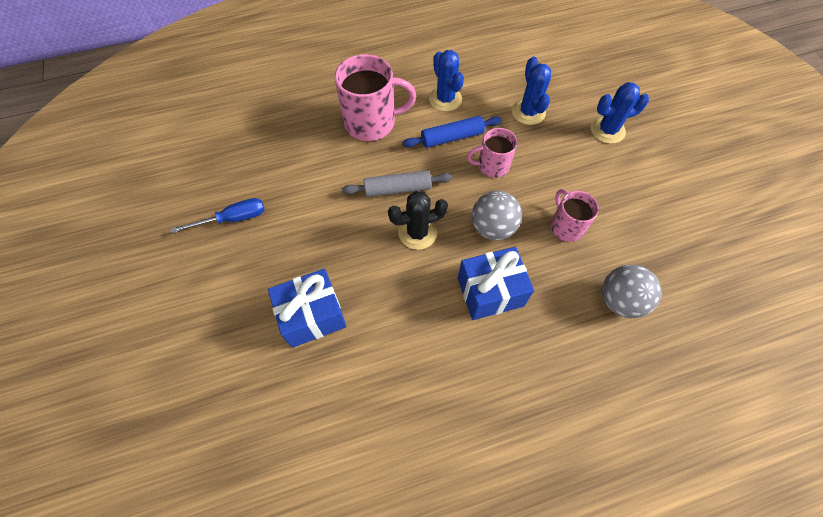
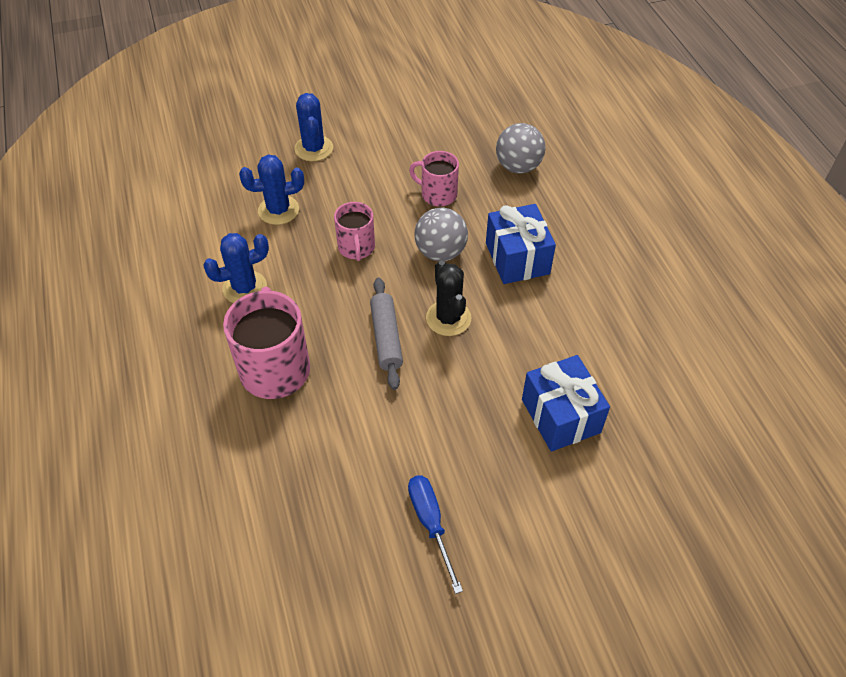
camera: 90 degrees left, 10 degrees down
blue rolling pin [403,116,502,148] -> none
pink mug [551,189,599,242] -> pink mug turned 45 degrees clockwise [409,151,459,206]

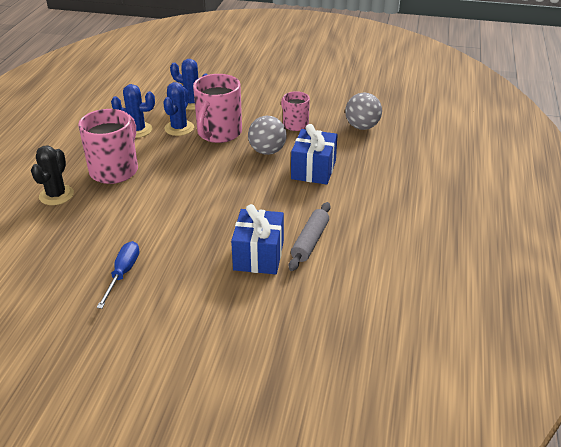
camera: 30 degrees right, 15 degrees down
blue cactus [295,93,333,161] -> blue cactus moved to [163,82,194,136]
pink mug [334,202,375,261] -> pink mug [193,74,242,143], size x1.70
grey rolling pin [370,277,403,390] -> grey rolling pin moved to [289,202,330,271]
black cactus [426,260,471,336] -> black cactus moved to [31,146,74,205]

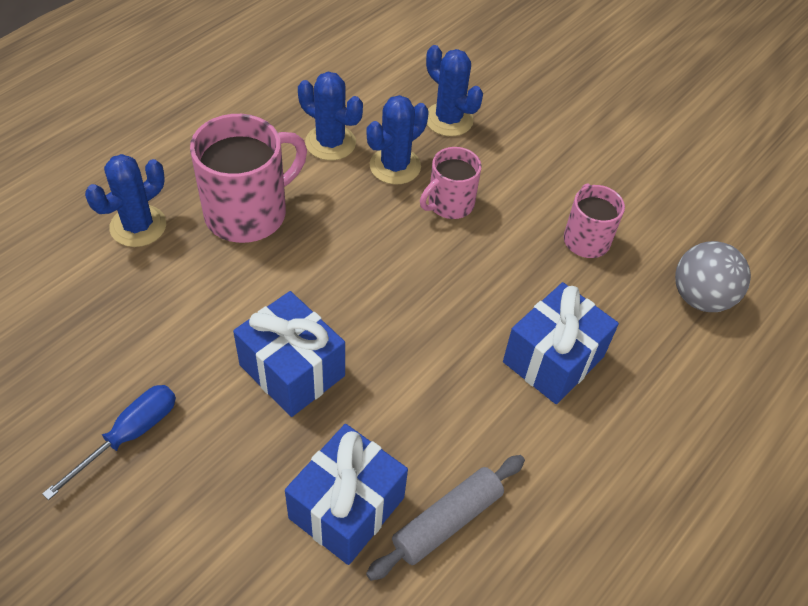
camera: 25 degrees right, 15 degrees up
black cactus [31,146,74,205] -> blue cactus [85,154,166,247]
pink mug [193,74,242,143] -> pink mug [420,147,482,219], size x0.59
grey ball [248,116,287,155] -> none
none -> blue gift [233,291,345,417]

